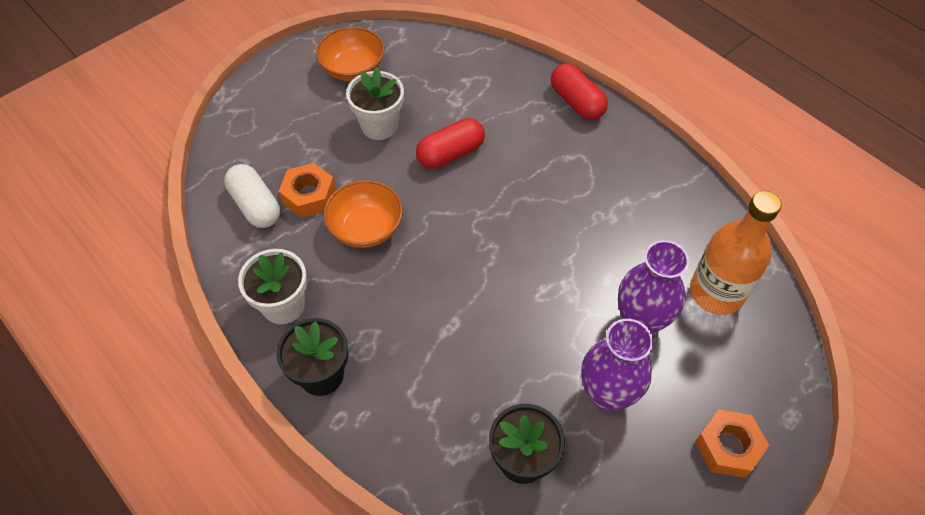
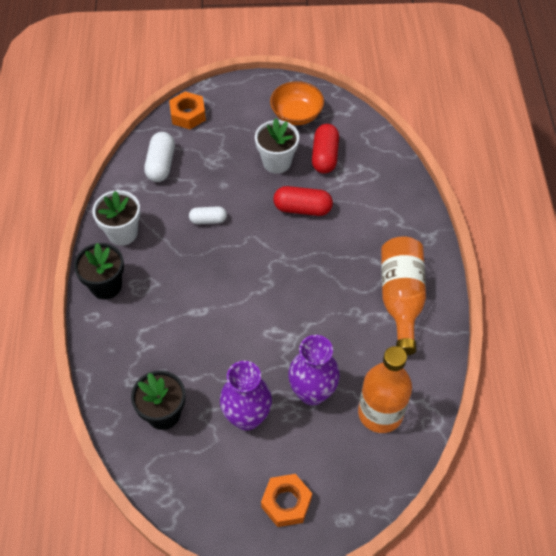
camera: 40 degrees right, 0 degrees up
orange nut [279,163,336,218] -> orange nut moved to [169,92,206,129]
orange bowl [324,180,403,248] -> white capsule [189,206,227,224]
red capsule [551,63,608,120] -> red capsule moved to [312,124,339,173]
none -> orange bottle [381,236,426,355]

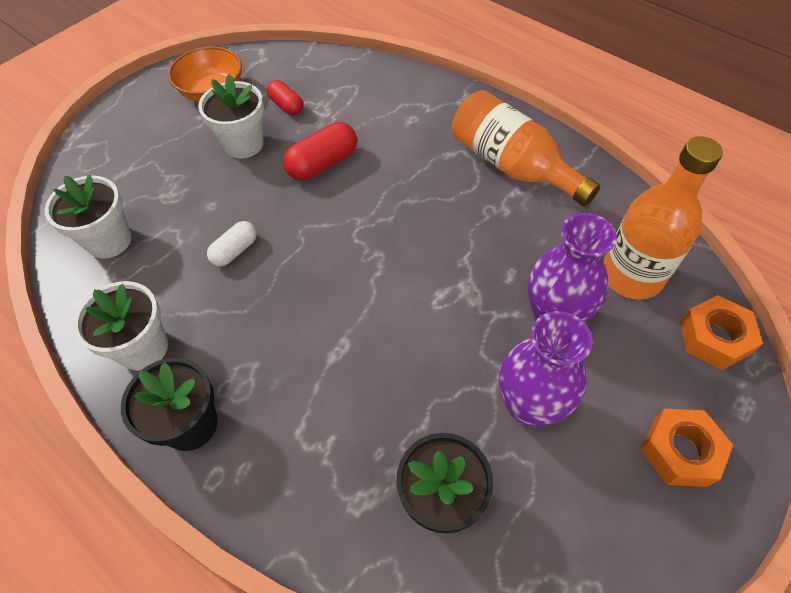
camera: 45 degrees left, 0 degrees up
white capsule [144,132,175,182] -> white flower pot [45,174,132,259]
orange nut [169,92,206,129] -> orange nut moved to [680,295,763,370]
red capsule [312,124,339,173] -> red capsule [266,80,303,115], size x0.64

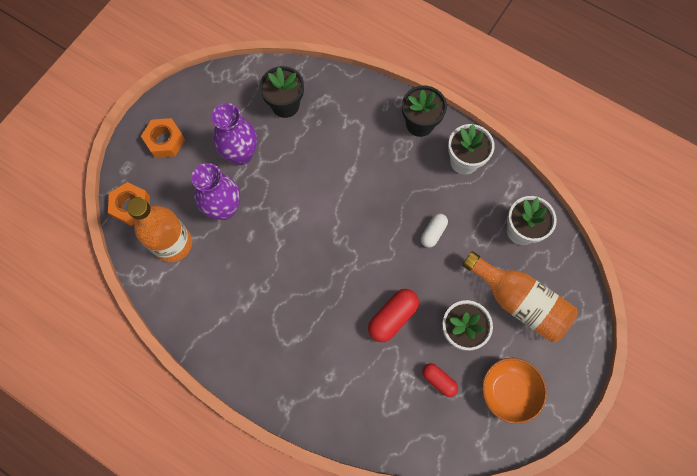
camera: 170 degrees right, 15 degrees up
orange bottle [452,90,600,206] -> orange bottle moved to [462,251,578,342]

